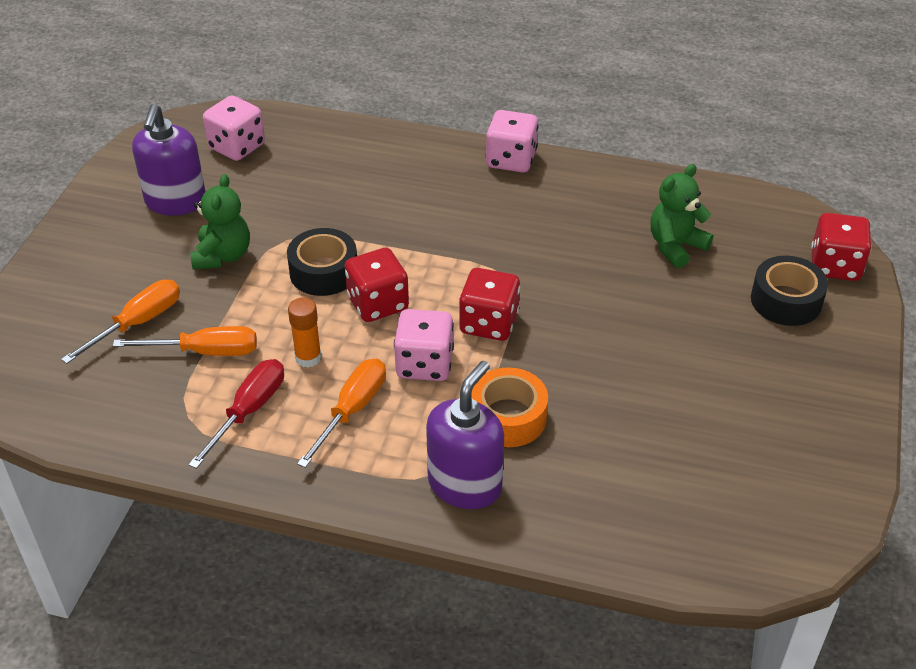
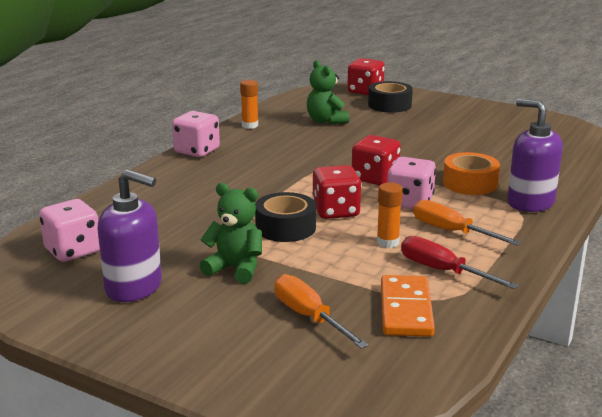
camera: 75 degrees left, 20 degrees down
orange screwdriver [113,326,257,356] -> none
none -> orange glue stick [240,80,258,129]
none -> orange domino [381,275,435,337]

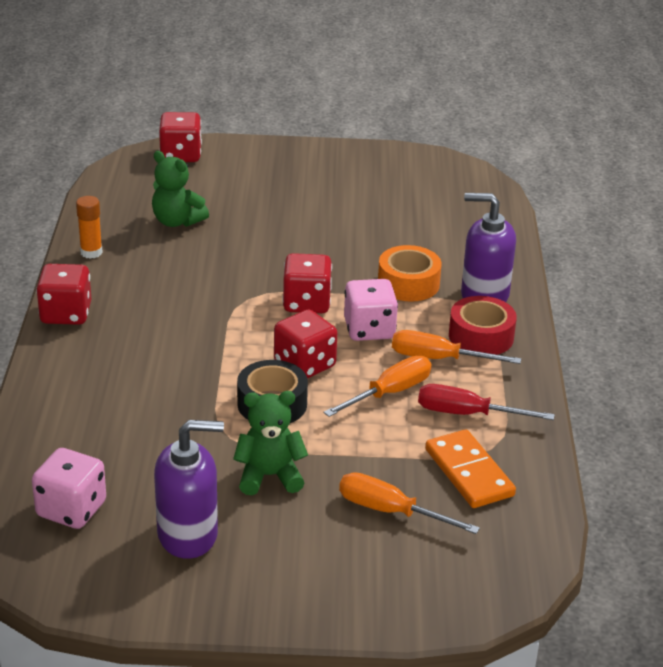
camera: 30 degrees left, 10 degrees up
pink dice [172,111,220,157] -> red dice [36,264,91,325]
black tape [368,81,413,113] -> none
orange glue stick [377,182,403,248] -> orange screwdriver [324,356,431,417]
none -> red tape [449,296,517,355]

